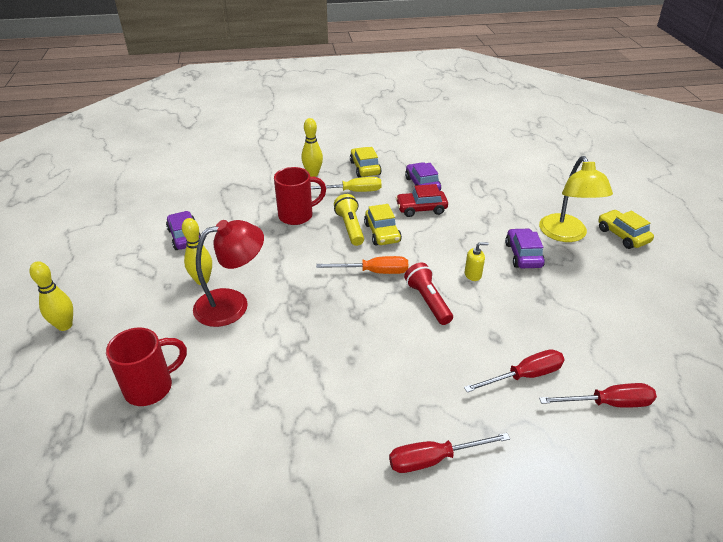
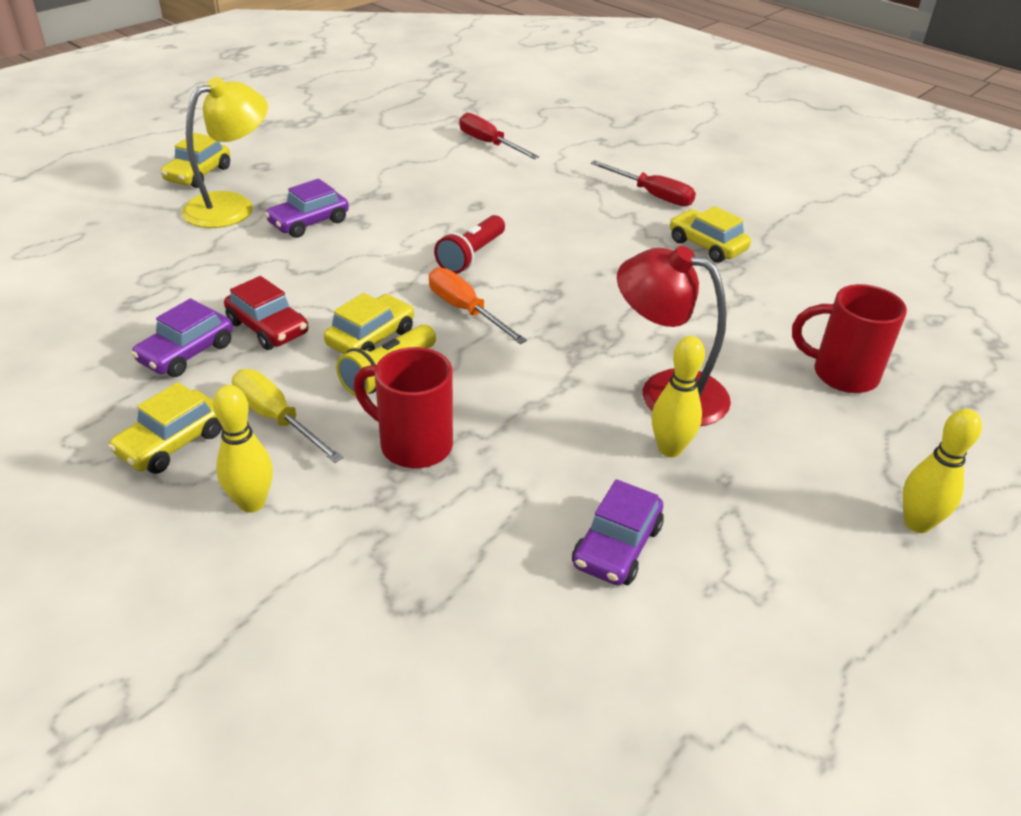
camera: 130 degrees left, 0 degrees up
red screwdriver [464,349,565,392] -> none
yellow soap dispenser [465,242,489,281] -> none
none -> yellow car [670,206,751,263]

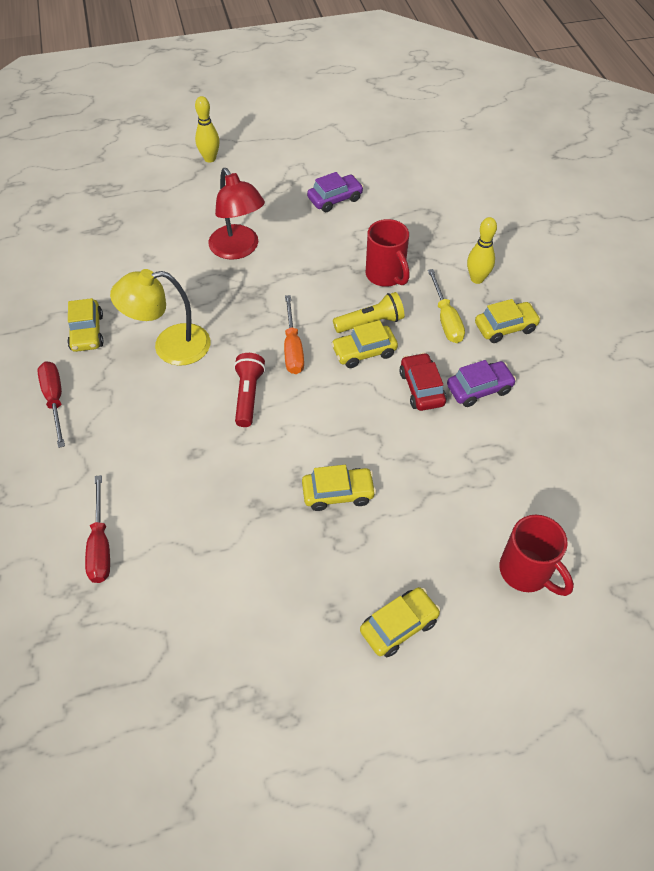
camera: 145 degrees left, 15 degrees up
yellow lamp [182,77,268,228] -> yellow lamp moved to [110,269,210,366]
purple car [265,179,349,238] -> yellow car [302,465,376,511]
red flashlight [434,215,505,274] -> red flashlight turned 60 degrees counterclockwise [234,353,265,427]
yellow bowling pin [652,336,705,457] -> none
red mug [792,284,907,393] -> red mug moved to [499,515,574,596]

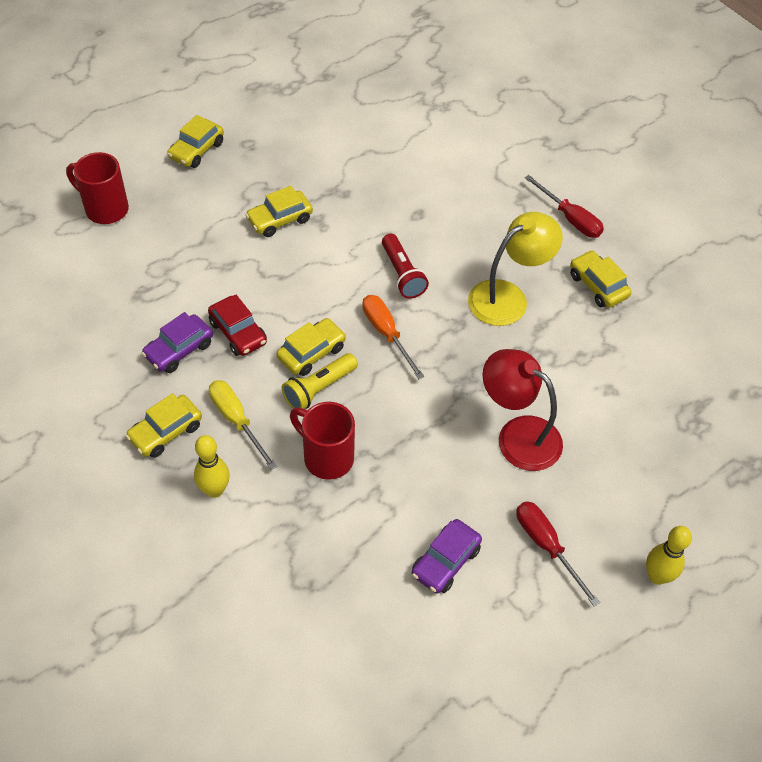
camera: 155 degrees right, 0 degrees up
red screwdriver [85,475,110,583] -> red screwdriver moved to [516,501,600,606]

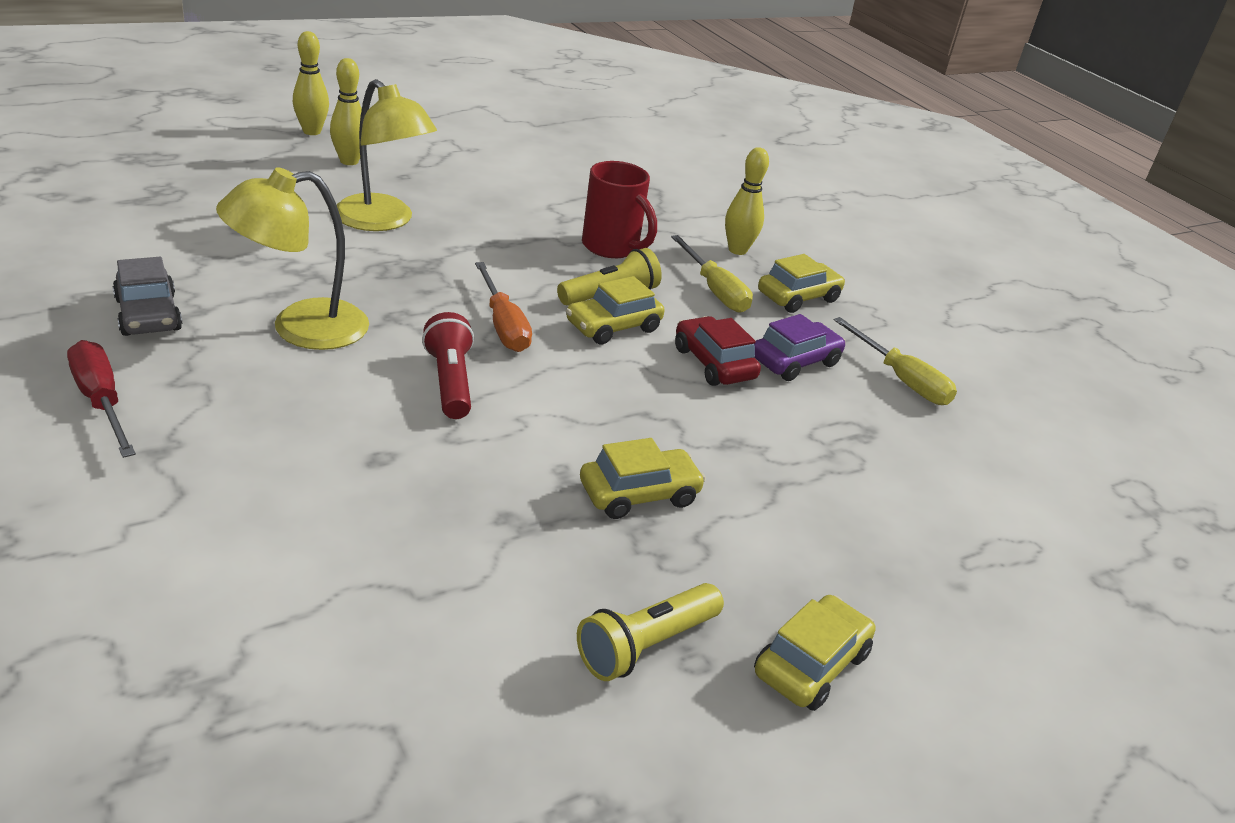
camera: 175 degrees left, 20 degrees down
red mug [66,152,129,224] -> none
purple car [412,519,482,594] -> none
red lamp [483,349,563,471] -> yellow lamp [337,79,437,231]
red screwdriver [516,501,600,606] -> none
yellow car [570,250,631,308] -> grey car [112,257,182,336]
none -> yellow bowling pin [330,58,362,165]
none -> yellow flashlight [577,583,724,681]
none -> yellow screwdriver [834,317,957,405]

